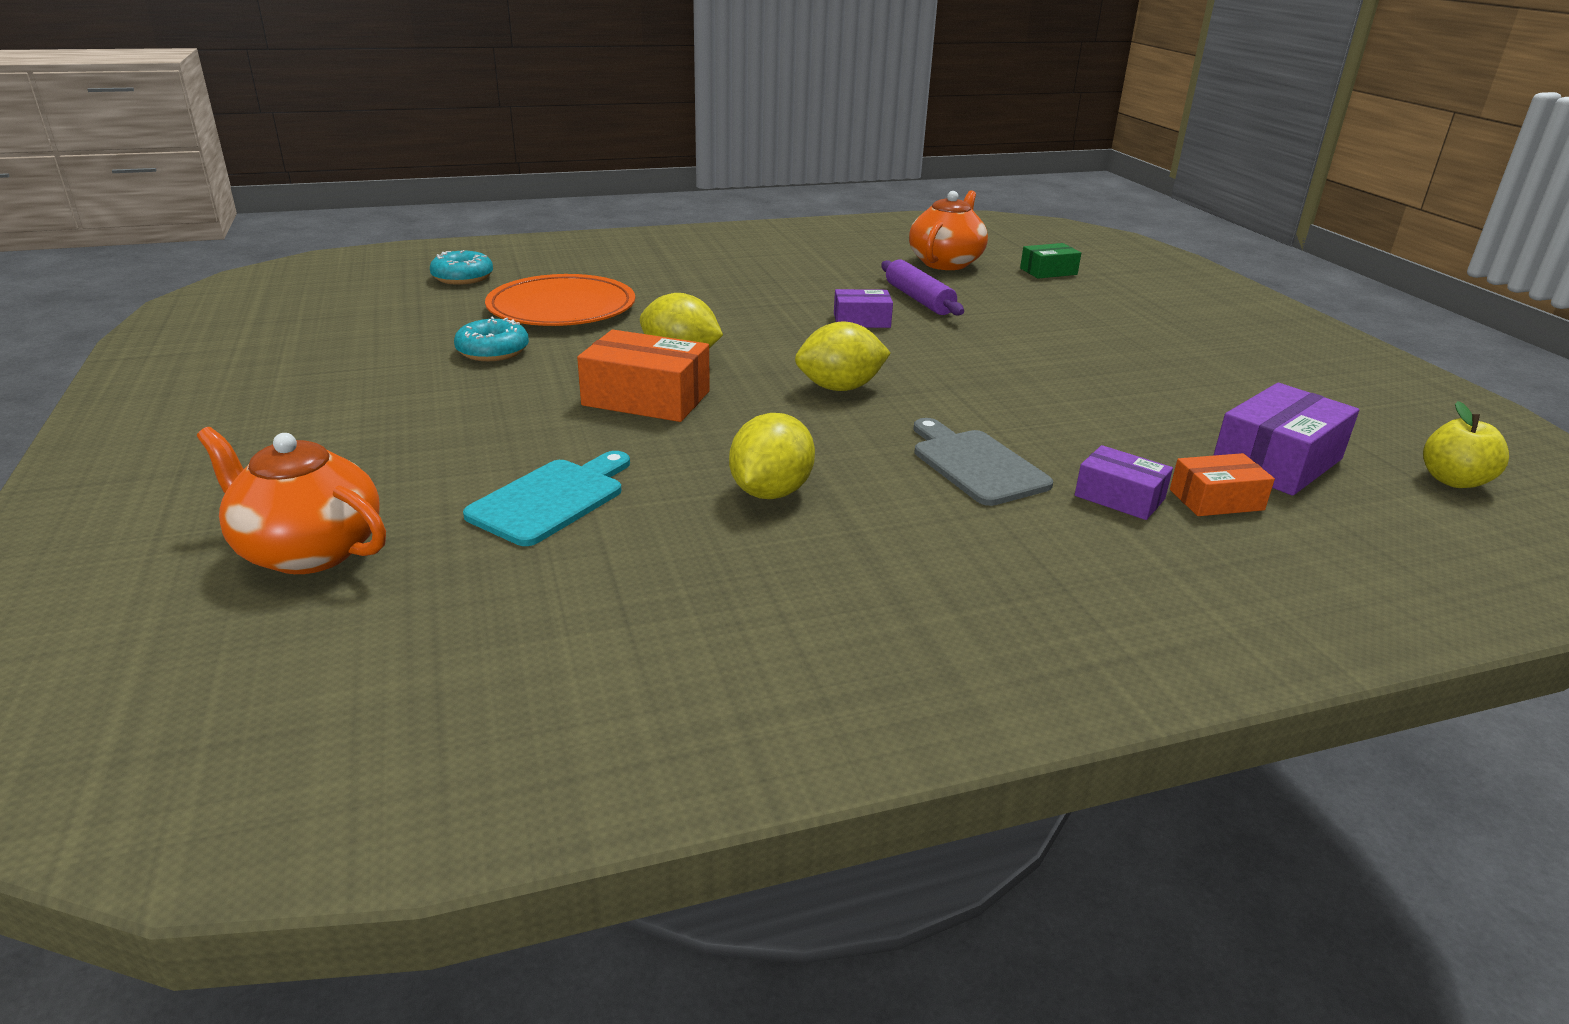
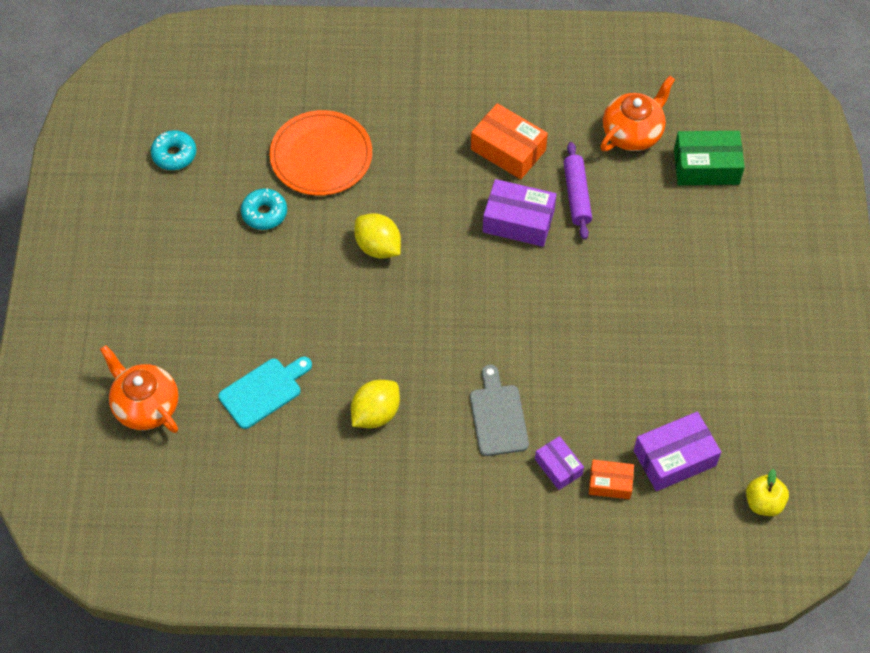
camera: 20 degrees right, 30 degrees up
turquoise donut [430,250,493,285] -> turquoise donut moved to [151,130,196,170]
orange box [577,330,710,422] -> orange box moved to [471,103,548,179]
yellow lemon [795,322,891,391] -> none
purple box [834,289,893,328] -> purple box [483,179,556,247], size x1.67
green box [1020,243,1081,279] -> green box [674,131,745,185], size x1.67

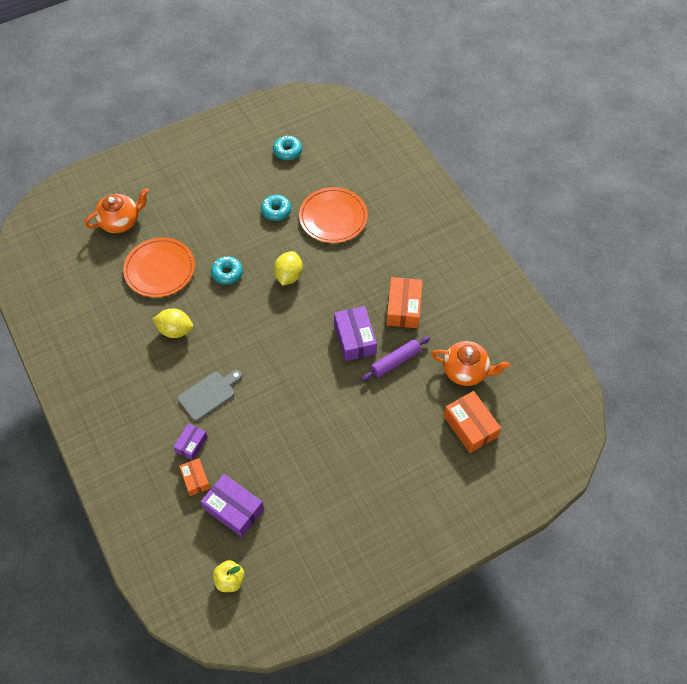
camera: 60 degrees right, 0 degrees up
orange teapot [100,345,179,433] -> orange teapot turned 45 degrees clockwise [84,188,149,233]
turquoise cutting board [219,357,312,429] -> orange plate [123,237,195,297]
green box [674,131,745,185] -> orange box [444,391,501,453]
none -> turquoise donut [211,256,243,284]

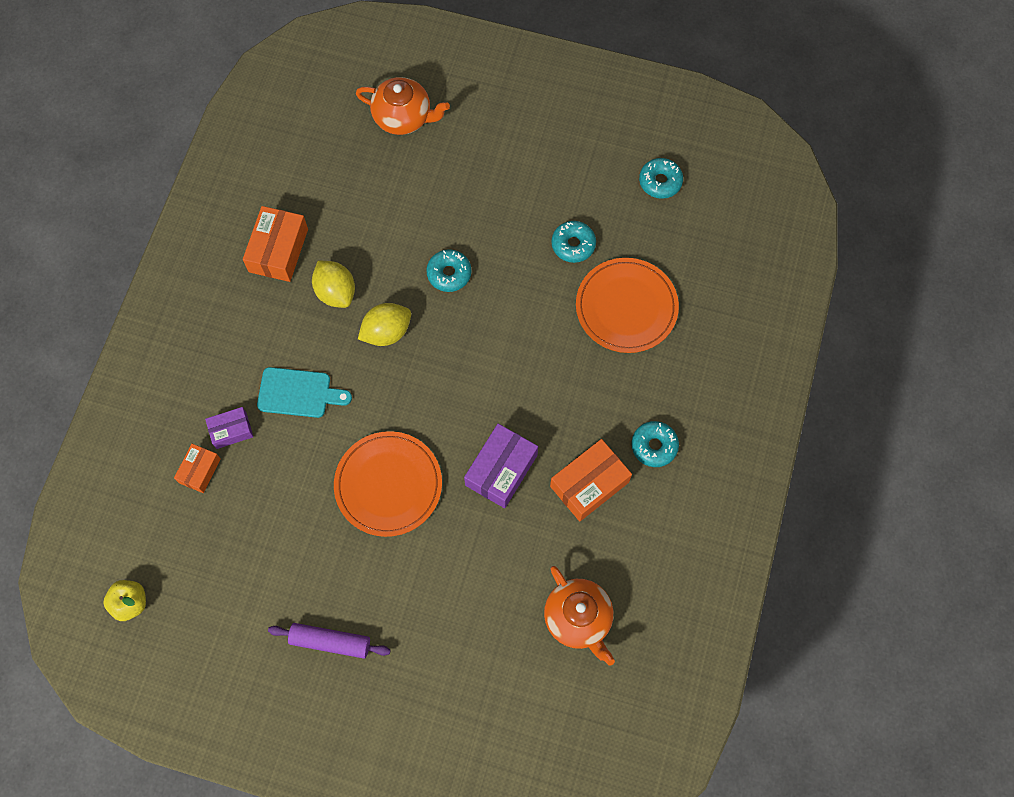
camera: 45 degrees right, 10 degrees up
orange plate [123,237,195,297] -> orange plate moved to [334,431,442,537]
grey cutting board [178,370,242,421] -> turquoise cutting board [257,367,352,418]
purple box [201,474,264,537] -> none
yellow lemon [274,251,303,286] -> yellow lemon moved to [358,303,411,346]
purple rolling pin [361,336,430,381] -> purple rolling pin moved to [268,623,391,659]
orange box [444,391,501,453] -> orange box moved to [243,206,308,282]
none -> turquoise donut [631,421,679,467]

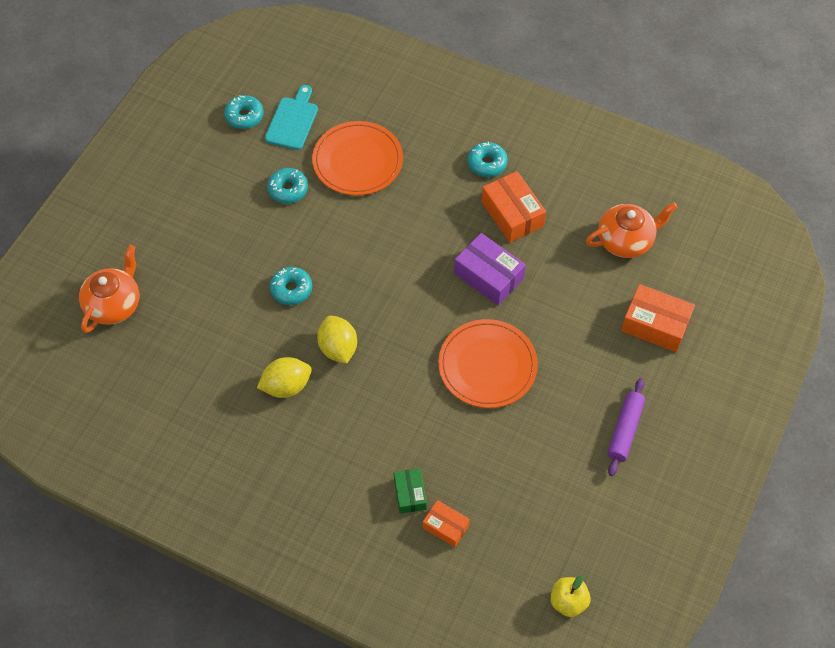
camera: 80 degrees left, 10 degrees down
purple box [205,407,253,449] -> green box [394,468,427,514]
orange box [243,206,308,282] -> orange box moved to [621,284,695,352]
turquoise cutting board [257,367,352,418] -> turquoise cutting board moved to [265,85,318,150]

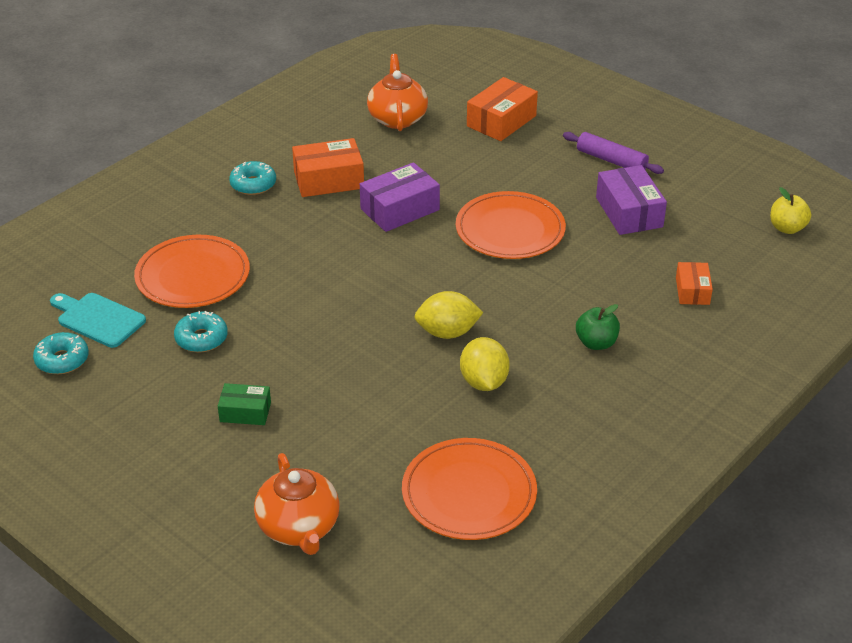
camera: 75 degrees left, 20 degrees down
orange teapot [79,245,139,333] -> orange teapot turned 150 degrees counterclockwise [254,453,340,555]
turquoise donut [270,267,312,305] -> none
green box [394,468,427,514] -> green box moved to [218,383,271,425]
orange box [423,500,470,547] -> orange box turned 45 degrees counterclockwise [676,262,713,305]
none -> orange plate [402,438,537,540]
none -> green apple [576,304,620,350]
none -> purple box [596,165,667,235]

